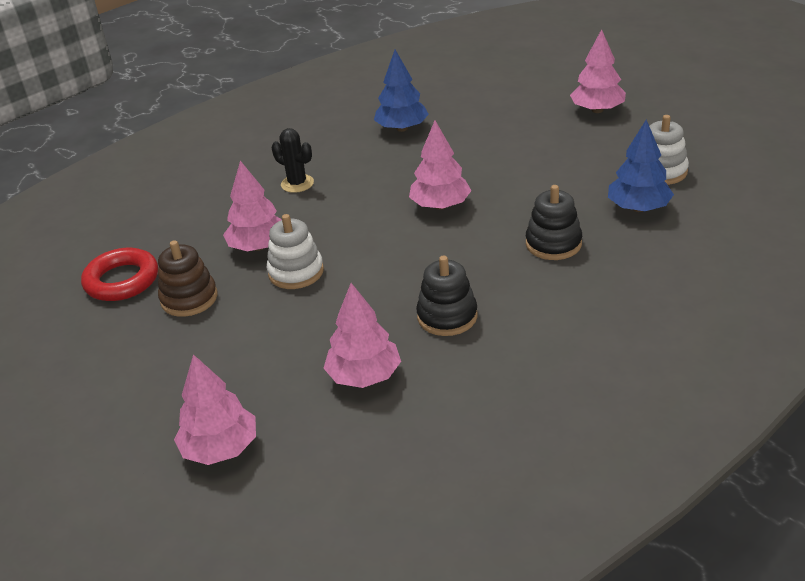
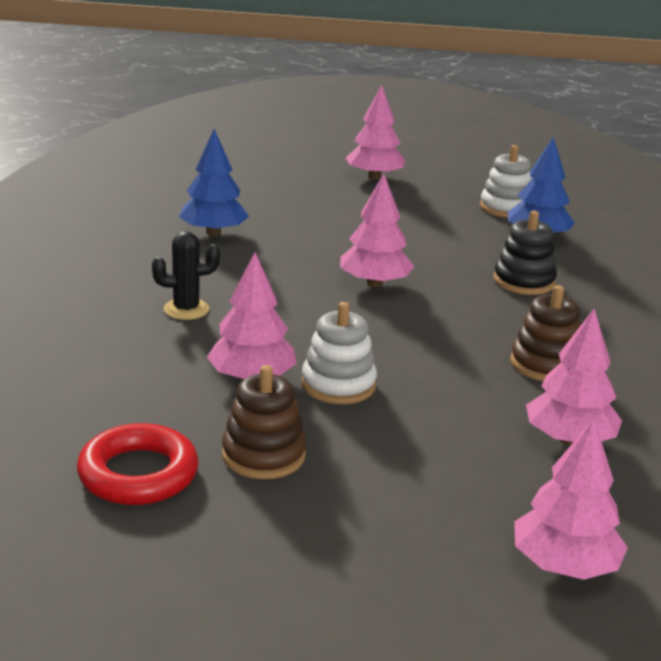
camera: 50 degrees left, 10 degrees down
black stacking toy [416,256,478,336] -> brown stacking toy [510,285,581,381]

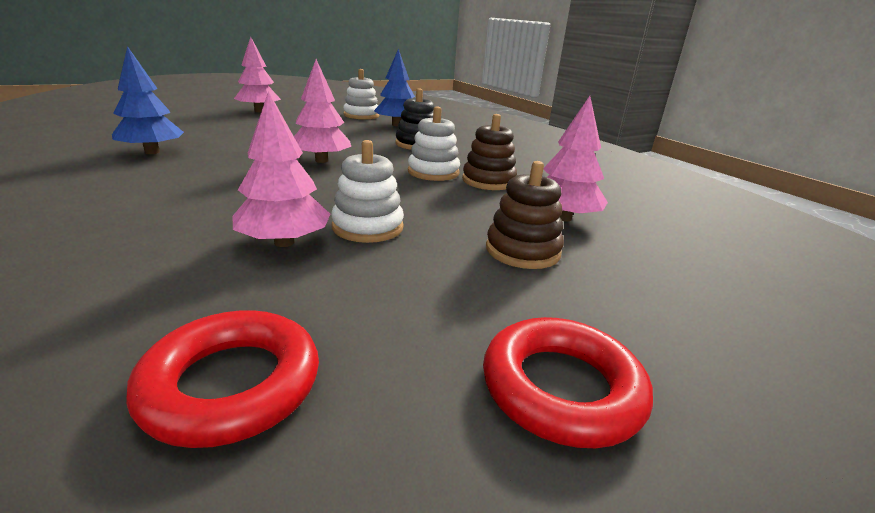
camera: 35 degrees left, 0 degrees up
black cactus [152,231,220,320] -> none
brown stacking toy [222,365,306,479] -> brown stacking toy moved to [486,161,564,269]
pink tree [514,419,628,580] -> none
none -> white stacking toy [408,106,460,181]
none -> red ring [483,317,653,448]

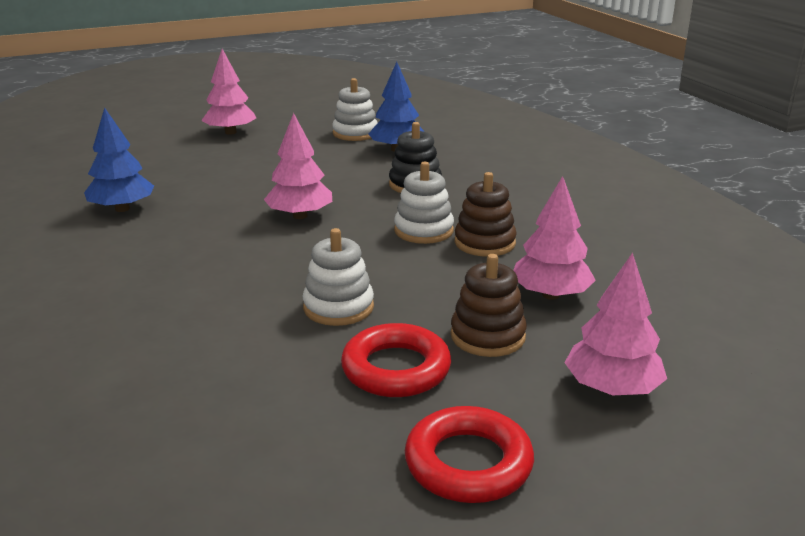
camera: 10 degrees right, 0 degrees up
red ring [126,310,319,448] -> red ring moved to [341,323,451,397]
pink tree [232,91,330,247] -> pink tree moved to [564,253,667,395]

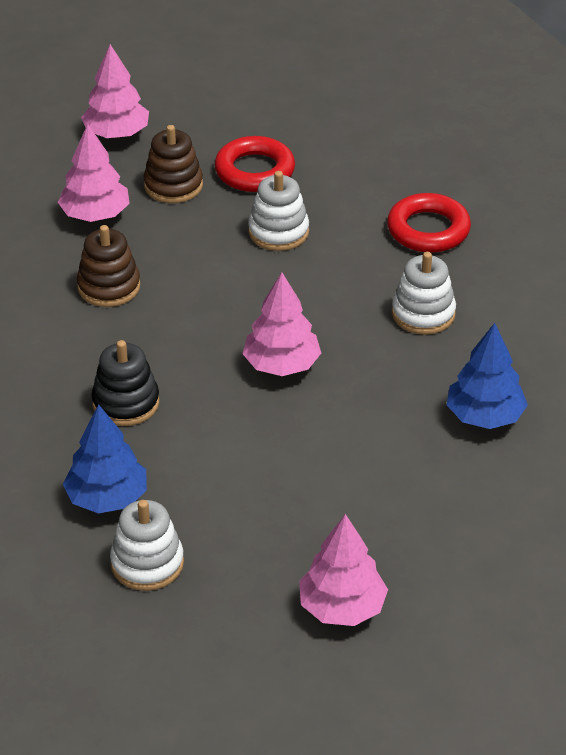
camera: 165 degrees left, 15 degrees up
white stacking toy [394,162,454,244] -> white stacking toy moved to [392,252,456,335]
red ring [405,406,534,503] -> red ring moved to [387,193,471,253]

